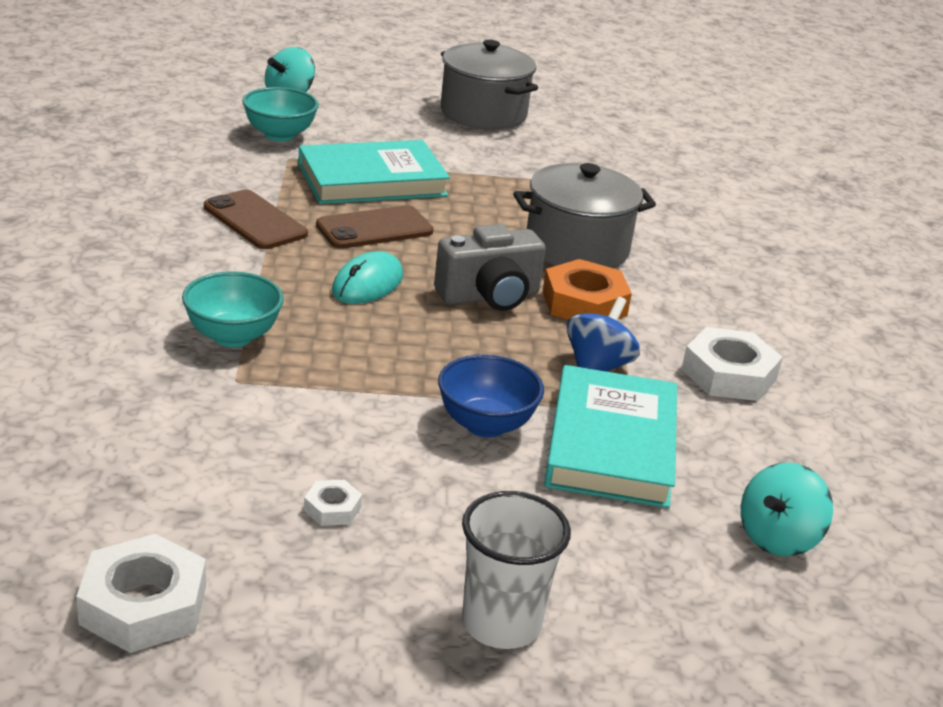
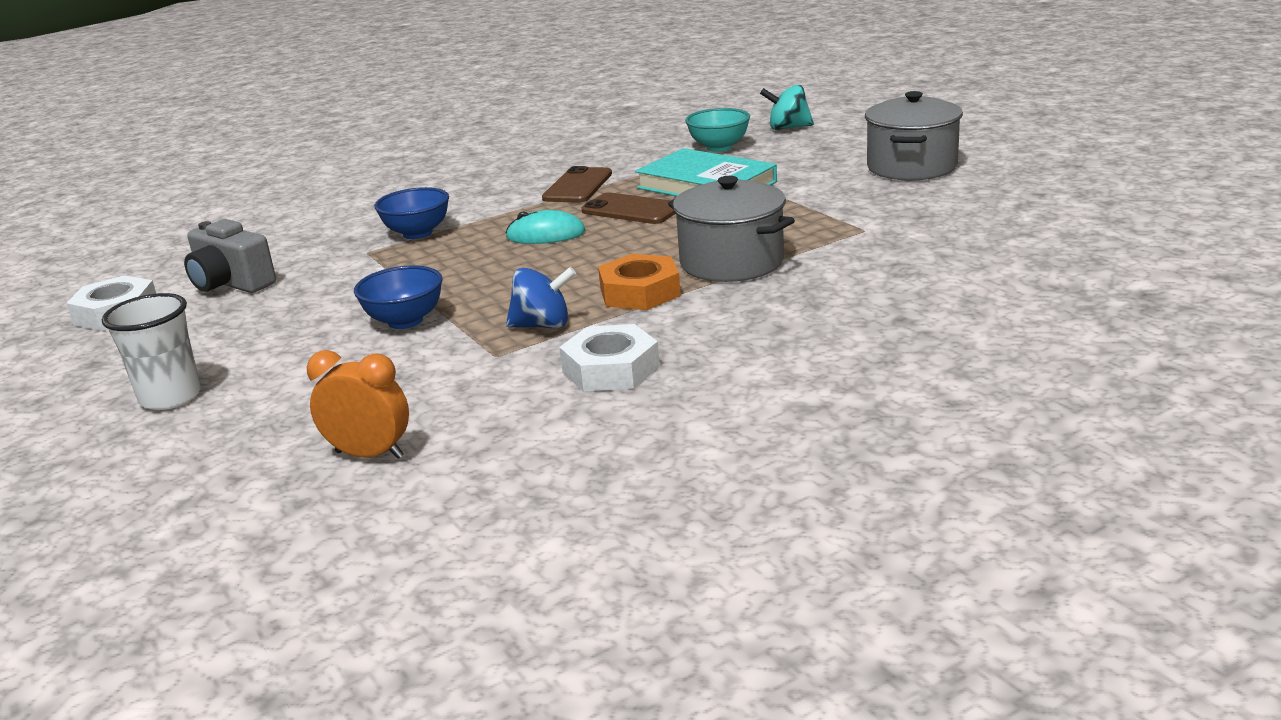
camera: 65 degrees right, 5 degrees down
turquoise bowl [182,271,284,347] -> blue bowl [375,187,449,239]
white nut [304,480,362,526] -> none
grey camera [434,224,546,311] -> grey camera moved to [184,219,276,293]
turquoise book [544,365,677,508] -> none
turquoise spinning top [741,462,833,556] -> orange clock [307,350,409,459]

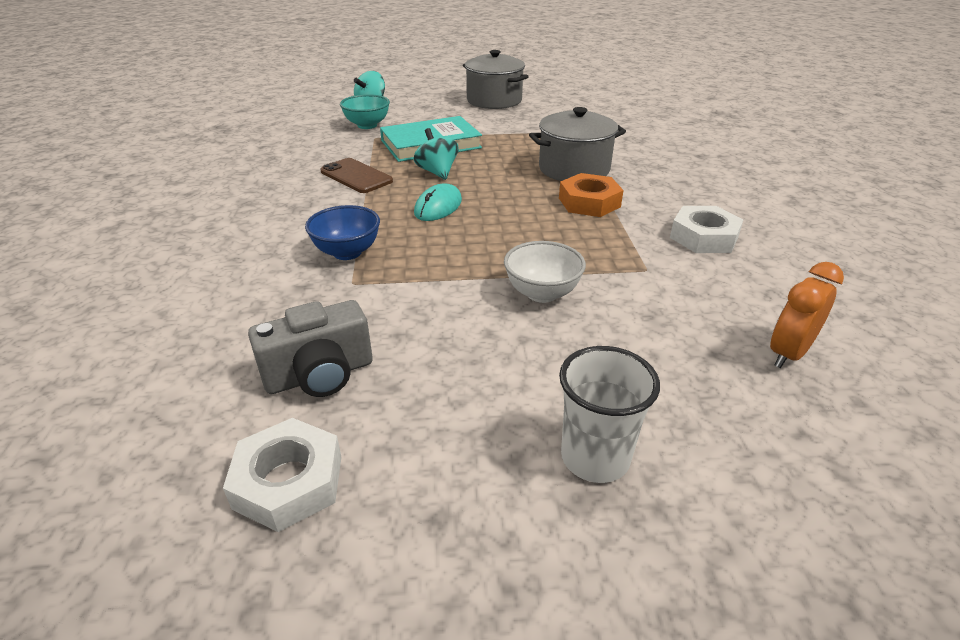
camera: 65 degrees left, 10 degrees up
blue bowl [354,265,442,329] -> white bowl [504,241,586,303]
blue spinning top [506,267,576,328] -> none
brown phone [581,192,676,224] -> turquoise spinning top [414,128,458,180]

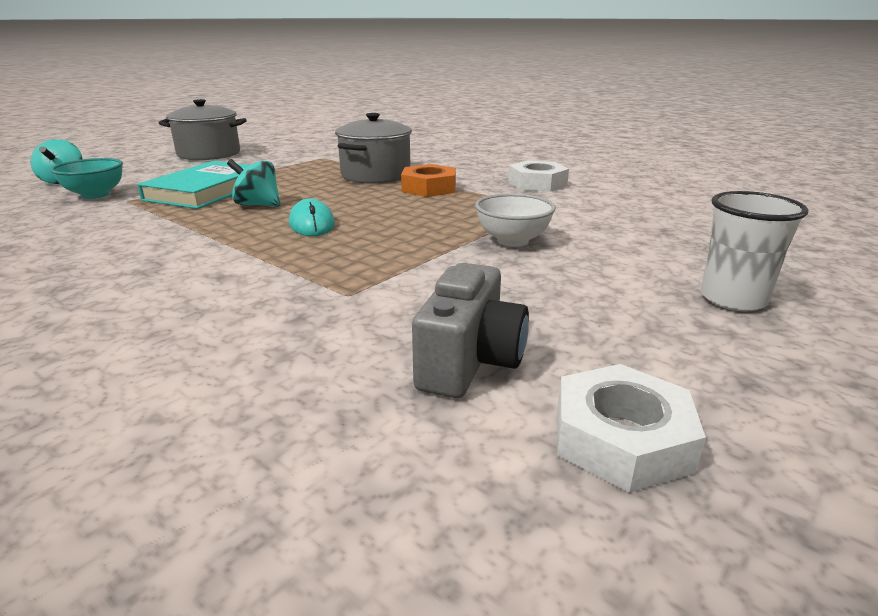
camera: 45 degrees left, 10 degrees down
blue bowl [305,205,380,260] -> none
brown phone [320,158,393,193] -> none
orange clock [770,262,844,368] -> none

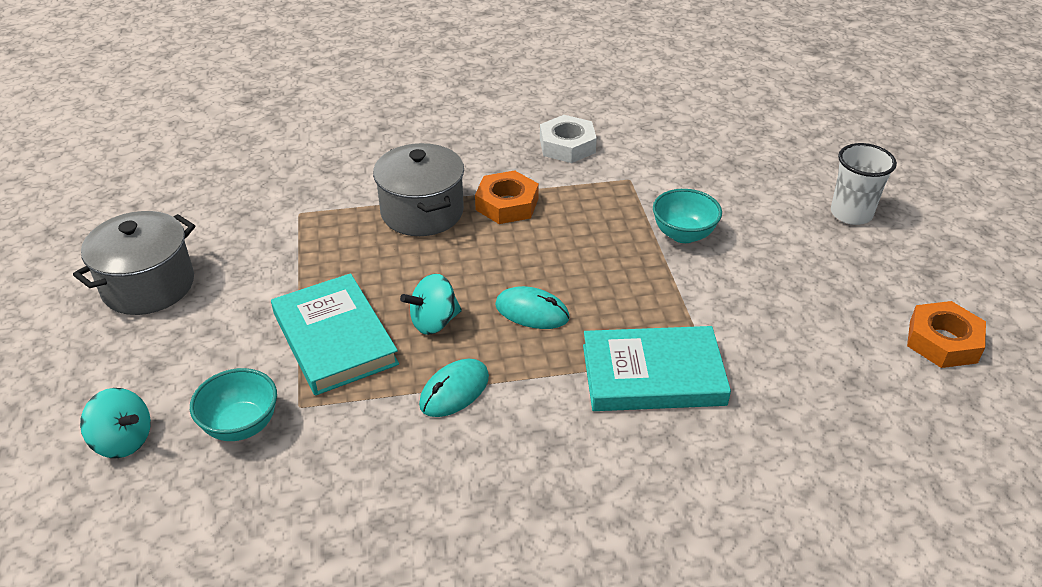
camera: 50 degrees left, 15 degrees up
grey camera [412,263,529,398] -> none
white bowl [475,193,556,247] -> turquoise bowl [653,189,722,243]
white nut [557,364,706,493] -> orange nut [907,301,986,368]
none -> turquoise mouse [419,359,489,417]
none -> turquoise book [583,326,731,411]

